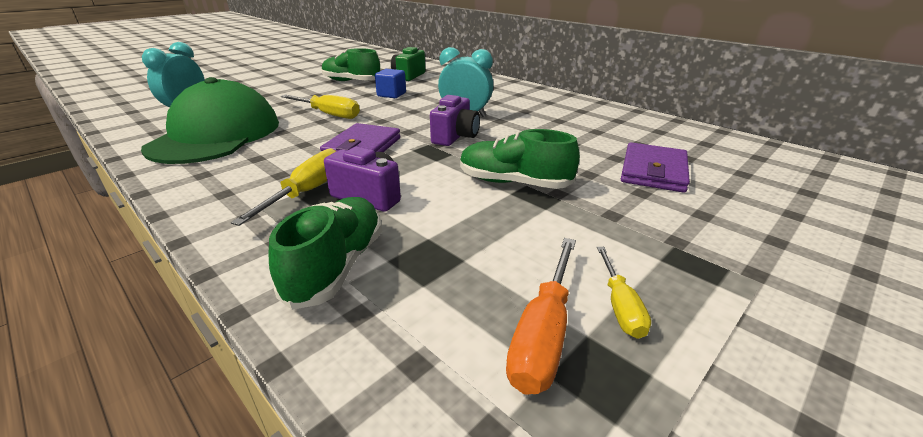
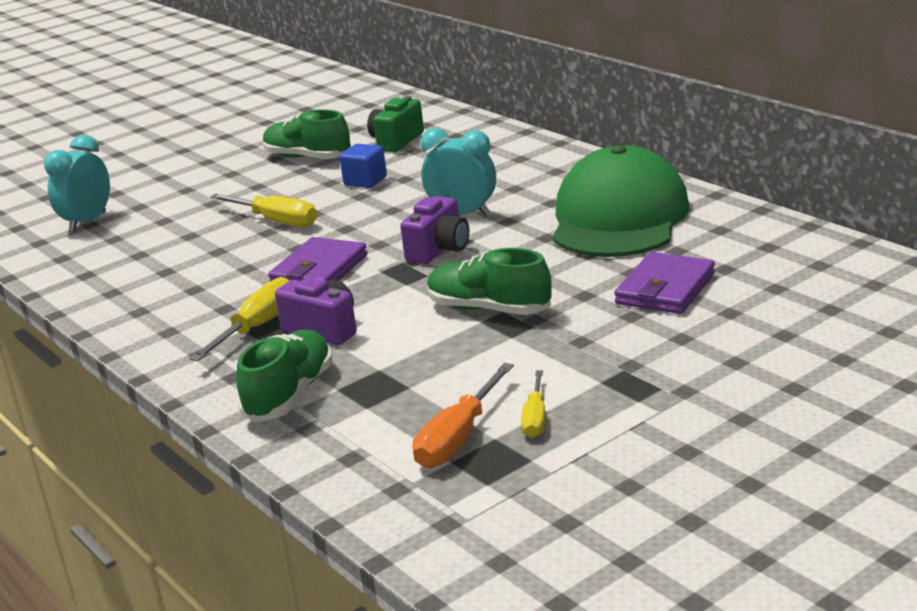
camera: 10 degrees right, 5 degrees down
green cap [141,77,279,164] -> green cap moved to [553,145,689,257]

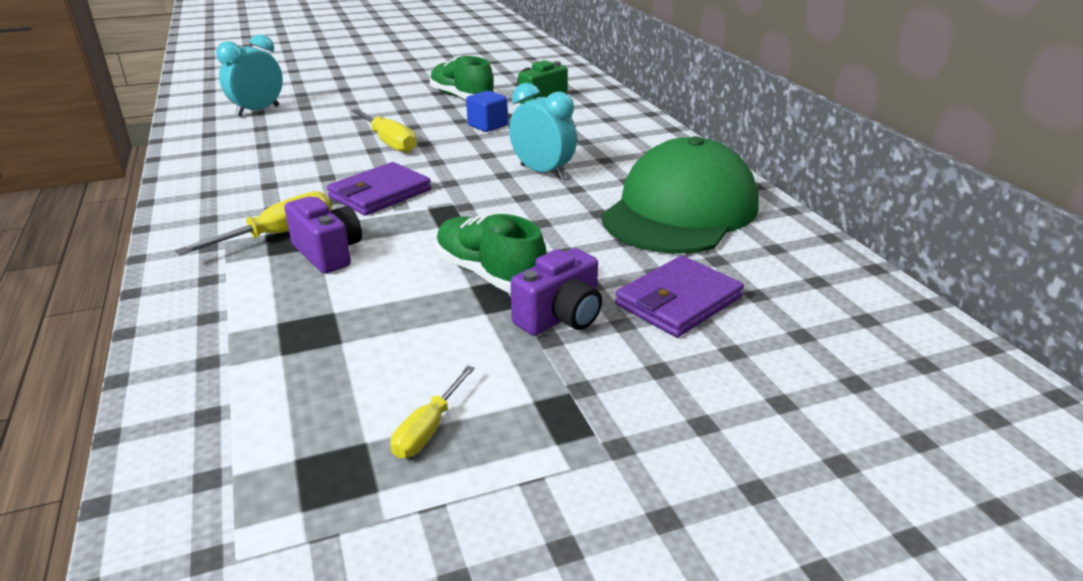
camera: 15 degrees right, 5 degrees up
green shoe [236,330,333,422] -> none
purple camera [400,196,469,264] -> purple camera moved to [511,248,602,336]
orange screwdriver [413,363,514,468] -> none

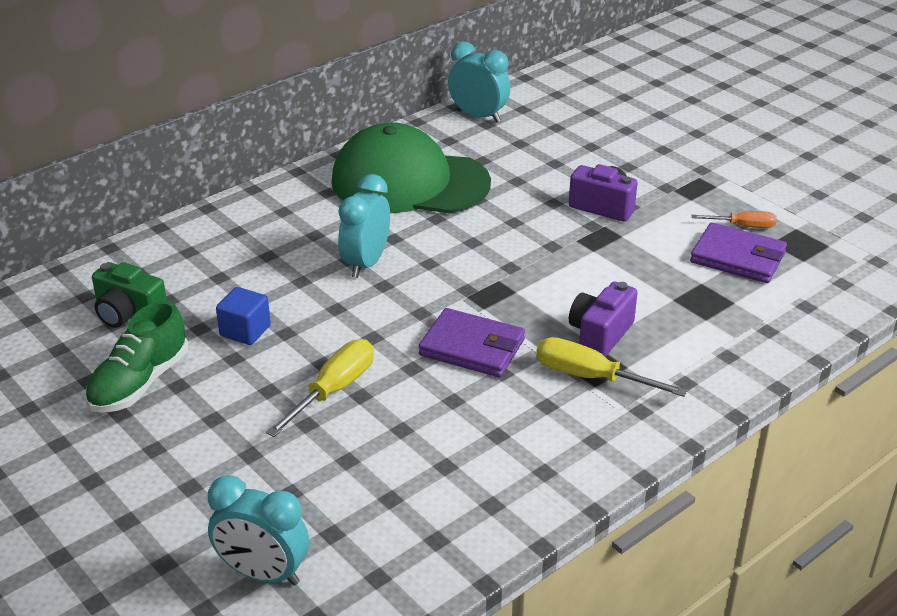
camera: 110 degrees left, 5 degrees up
yellow screwdriver [391,366,475,458] -> orange screwdriver [692,211,777,228]
green shoe [435,214,547,293] -> none
purple wallet [615,256,744,337] -> purple wallet moved to [690,222,787,283]
none -> turquoise clock [448,41,511,123]

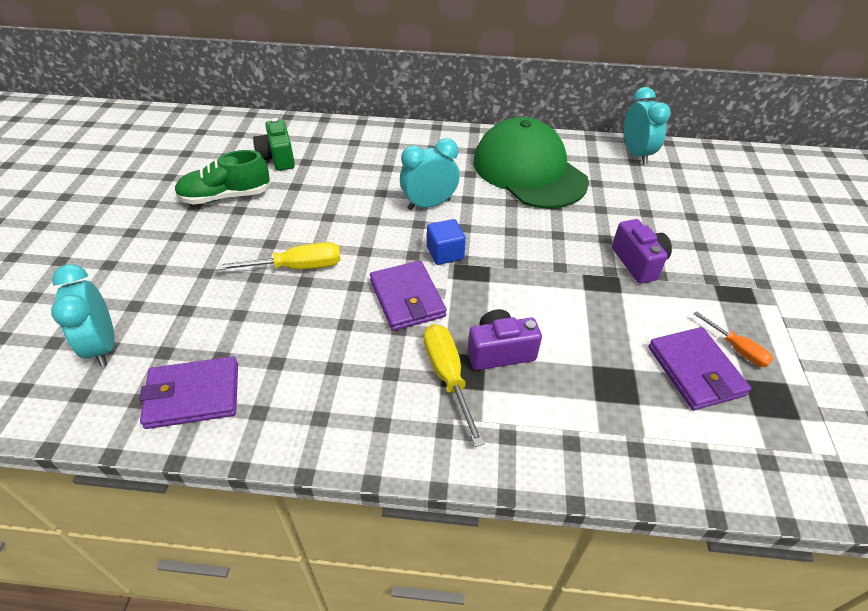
camera: 45 degrees right, 10 degrees up
blue cube [216,287,271,345] -> blue cube moved to [427,219,466,265]
none -> purple wallet [139,356,238,429]

